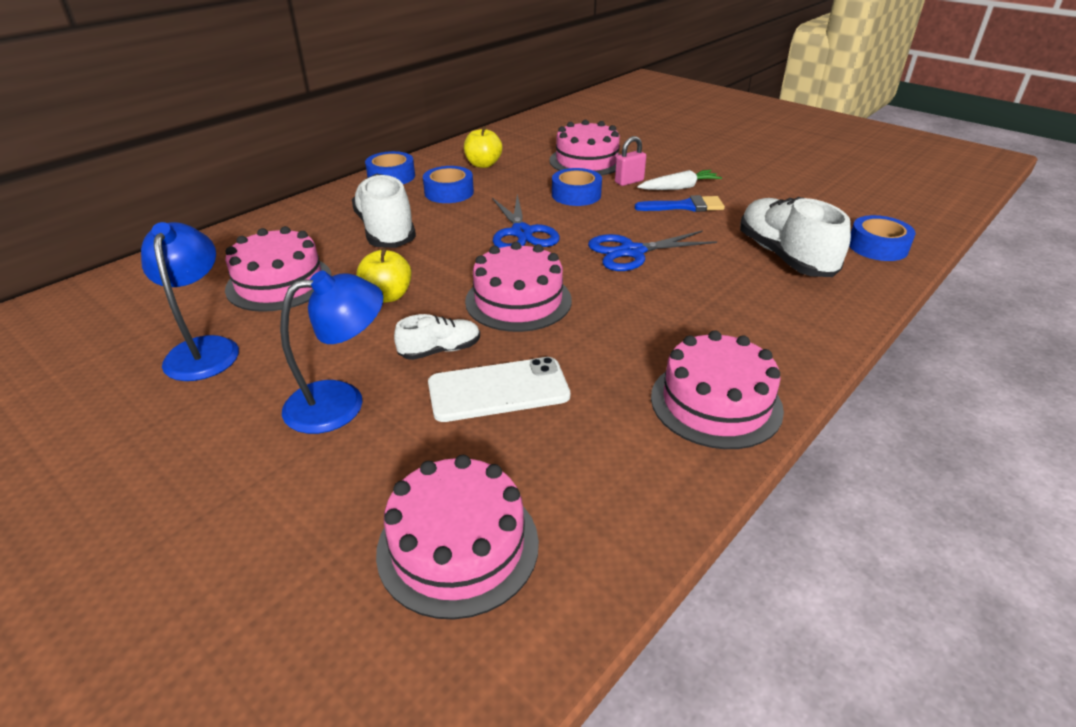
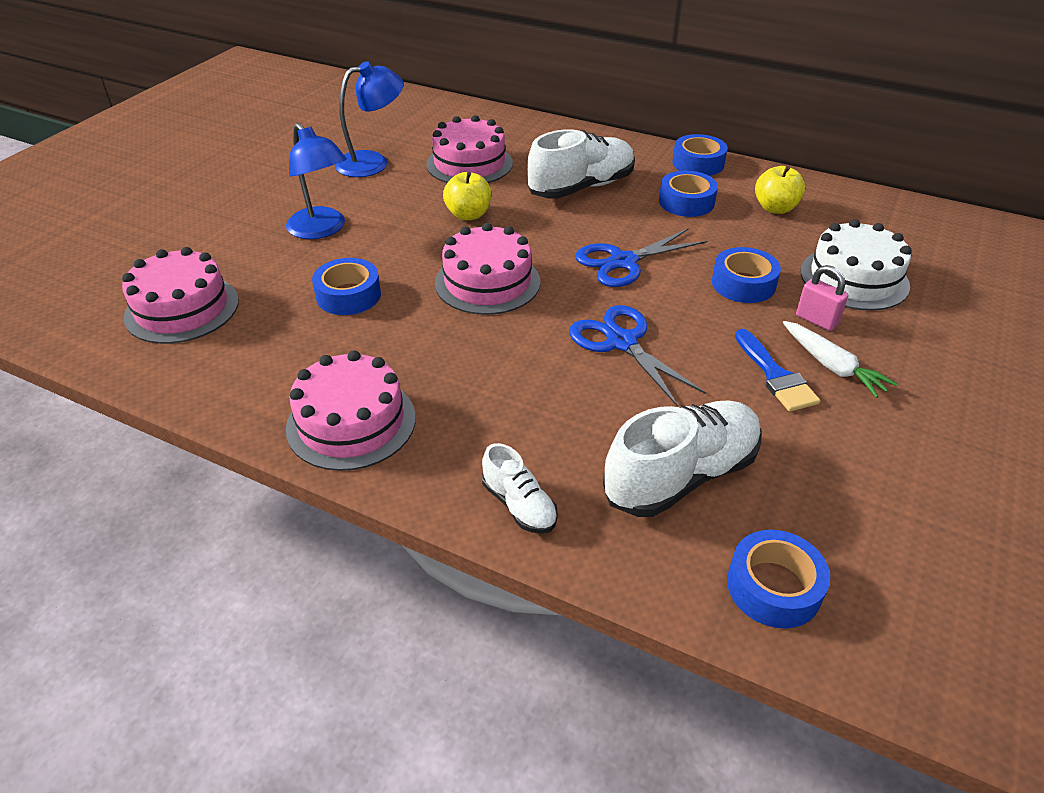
camera: 75 degrees right, 5 degrees up
white shoe [394,314,480,360] -> white shoe moved to [482,443,558,534]
white phone [428,357,570,422] -> blue tape [312,258,381,315]
pink cake [549,120,621,175] -> white cake [800,219,912,311]

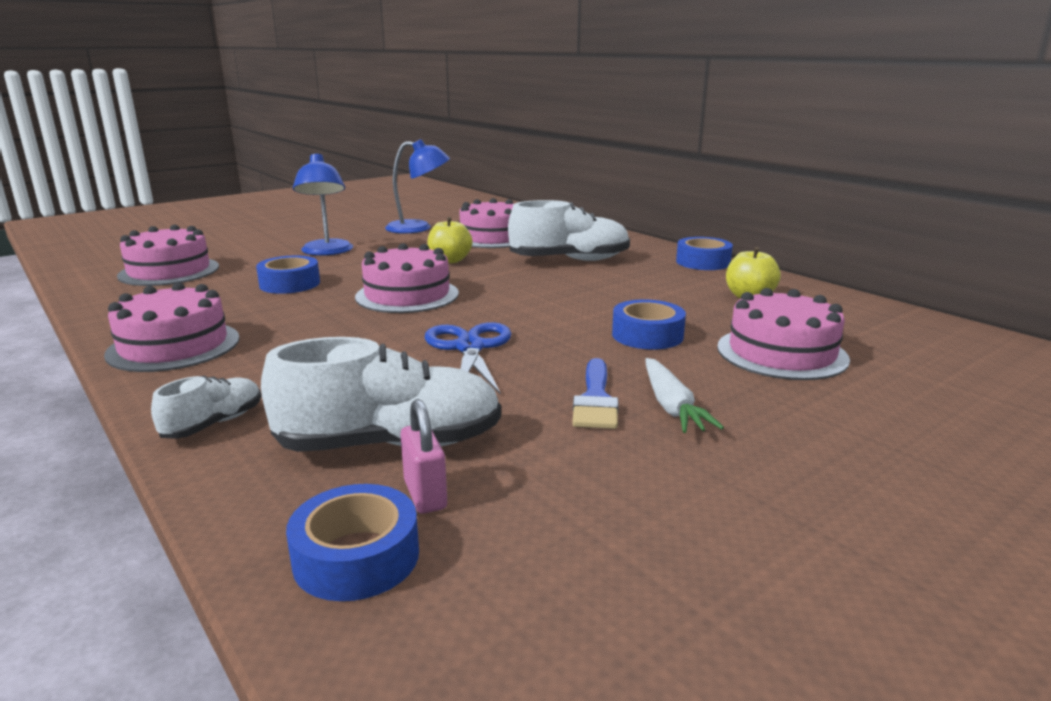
camera: 25 degrees right, 20 degrees down
white shoe [482,443,558,534] -> white shoe turned 135 degrees counterclockwise [151,376,261,439]
blue scissors [575,229,707,287] -> none
blue tape [659,171,718,217] -> none
pink padlock [796,265,848,331] -> pink padlock moved to [400,399,447,514]
white cake [800,219,912,311] -> pink cake [717,288,850,380]

